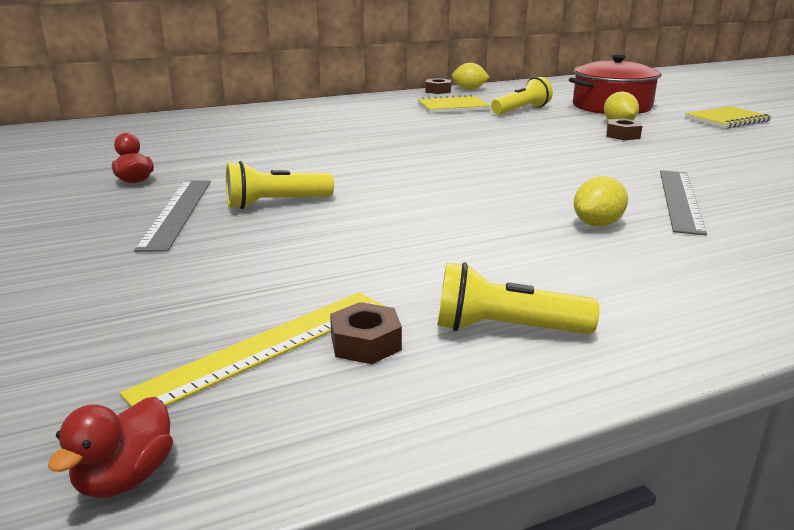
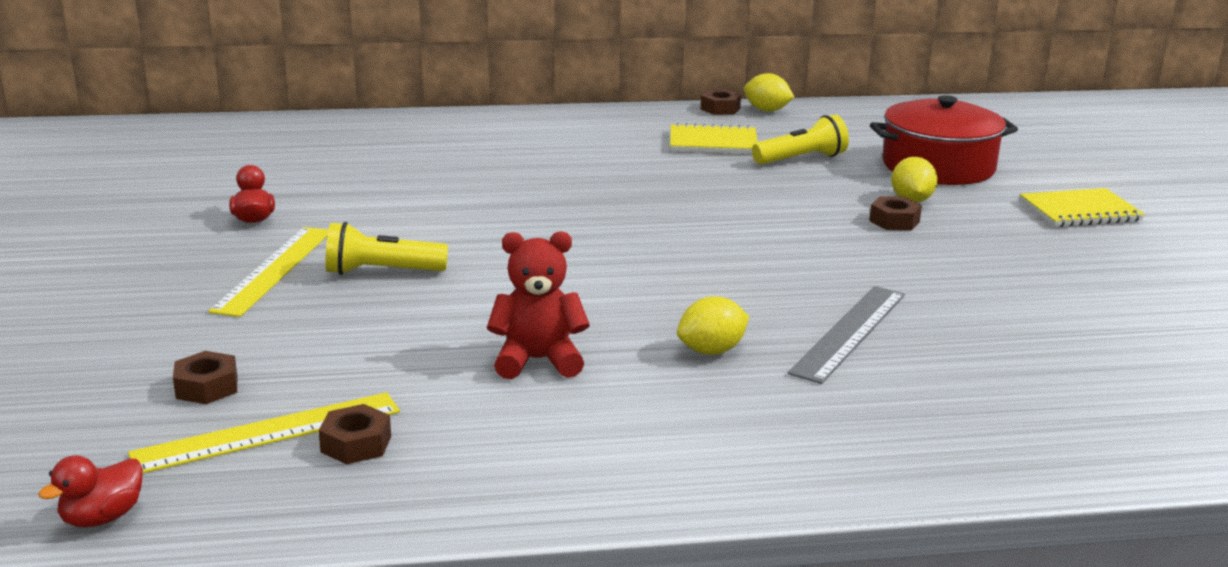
camera: 15 degrees right, 0 degrees up
grey ruler [134,180,211,252] -> yellow ruler [208,227,328,317]
yellow flashlight [437,262,600,334] -> none
none -> brown nut [173,351,237,404]
none -> red teddy bear [487,231,590,379]

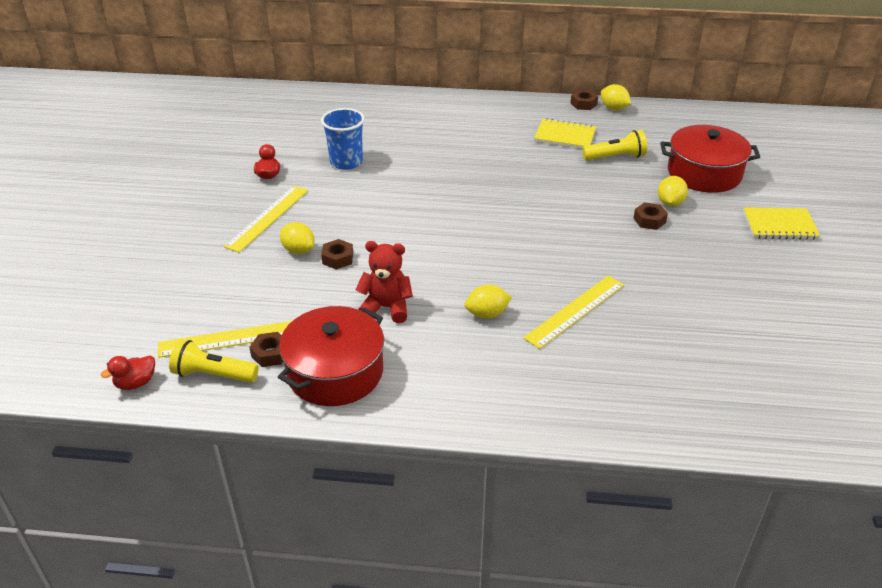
camera: 15 degrees right, 15 degrees up
brown nut [173,351,237,404] -> brown nut moved to [321,239,353,270]
yellow flashlight [325,222,448,275] -> yellow flashlight moved to [169,340,258,383]
grey ruler [788,286,905,384] -> yellow ruler [523,276,624,349]
none -> red pot [278,306,384,406]
none -> yellow lemon [280,222,315,254]
none -> blue cup [321,108,365,170]

